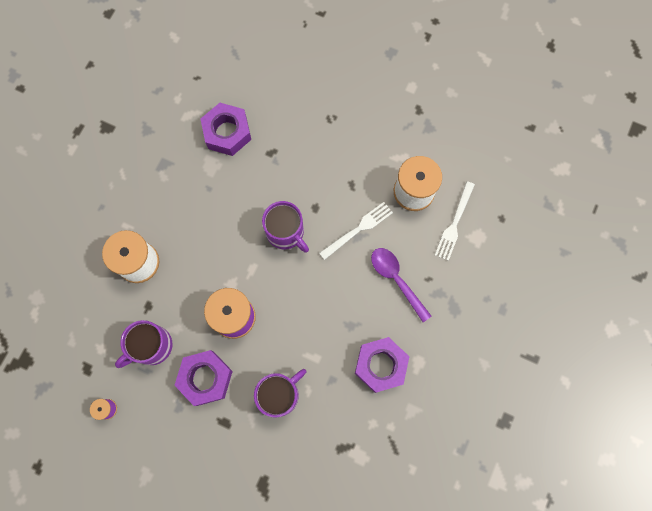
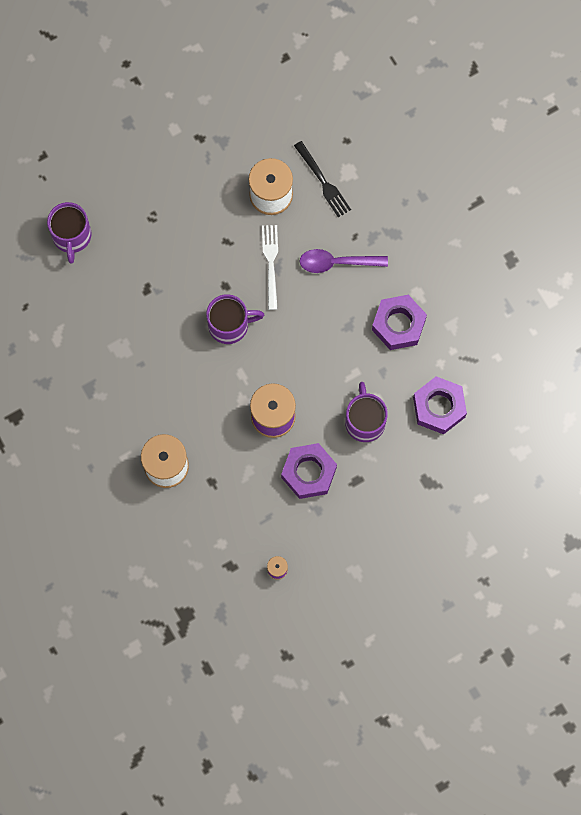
camera: 55 degrees left, 0 degrees up
purple mug [115,320,172,368] -> purple mug moved to [47,202,92,264]
purple nut [200,103,251,156] -> purple nut moved to [413,376,467,434]
white fork [435,181,475,261] -> black fork [294,141,351,217]

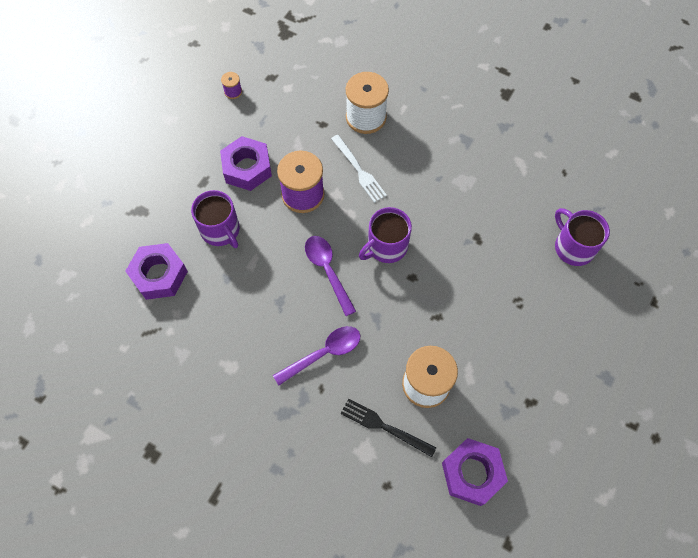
camera: 150 degrees right, 10 degrees down
white fork [262,225,278,310] -> white fork moved to [331,135,387,203]
purple nut [372,295,427,350] -> purple nut moved to [442,438,508,506]
none -> purple spoon [305,236,356,316]

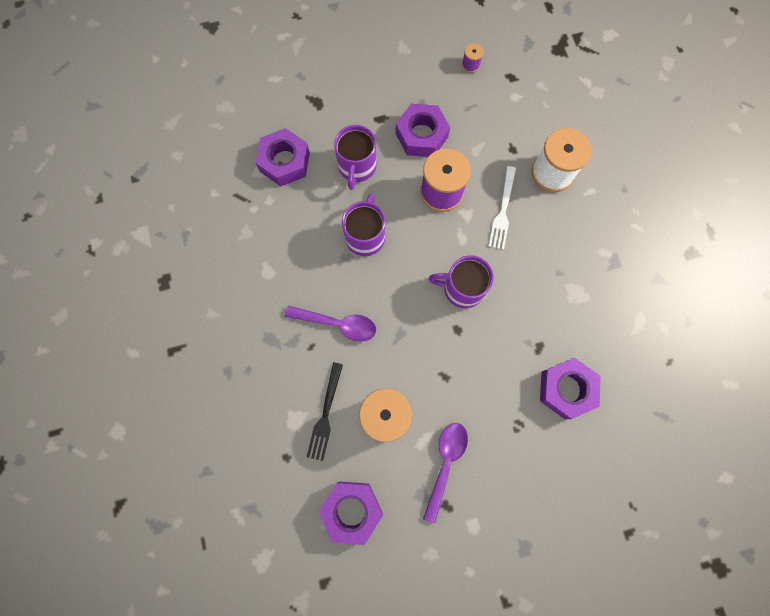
camera: 45 degrees right, 10 degrees up
purple spoon [305,236,356,316] -> purple spoon moved to [423,423,468,523]
black fork [341,398,436,457] -> black fork turned 150 degrees counterclockwise [307,362,343,461]
purple mug [555,208,610,266] -> purple mug moved to [342,193,385,256]
none -> purple nut [540,358,601,420]

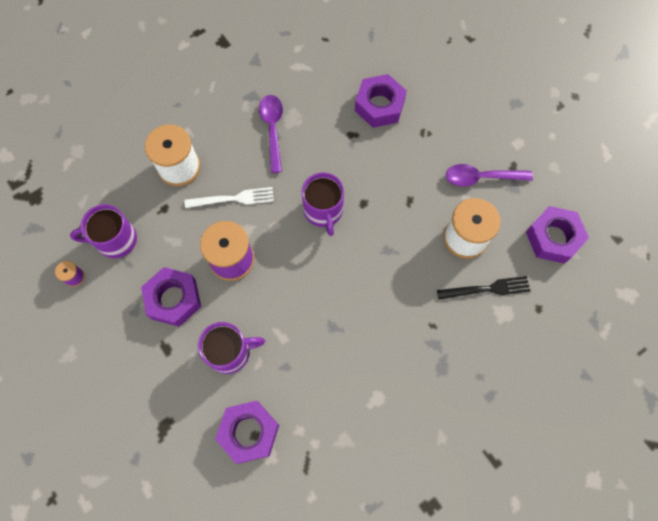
camera: 110 degrees left, 5 degrees down
purple spoon [285,306,376,342] -> purple spoon moved to [259,95,283,173]
purple mug [342,193,385,256] -> purple mug moved to [70,204,137,258]

